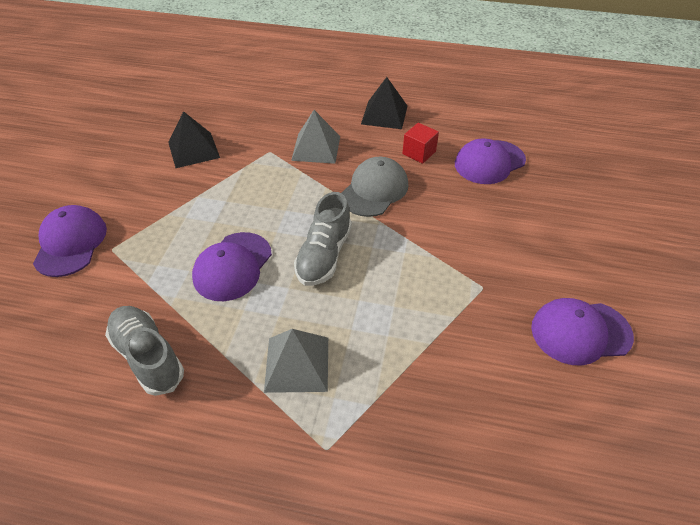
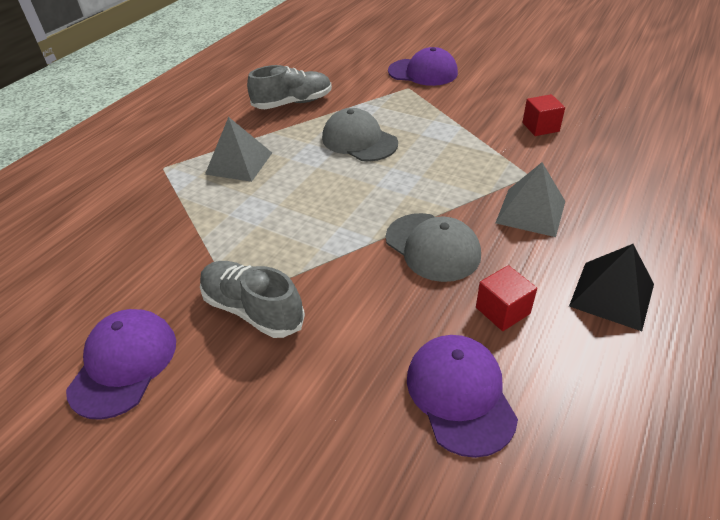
camera: 110 degrees right, 5 degrees down
black pyramid [168,111,220,168] -> red cube [522,94,565,136]
purple cap [192,232,272,301] -> grey cap [322,108,398,161]
grey shoe [294,192,352,286] -> grey shoe moved to [200,261,305,338]

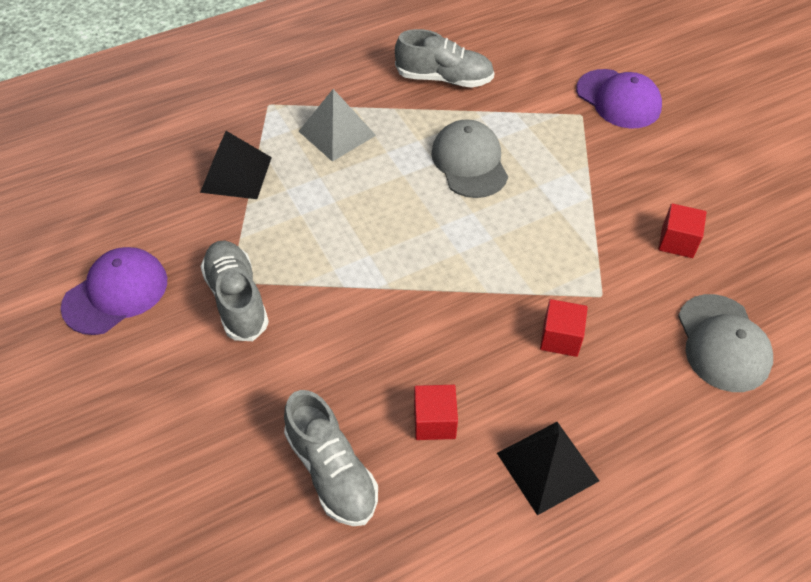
camera: 30 degrees right, 10 degrees up
grey cap [386,213,481,282] -> grey cap moved to [678,294,773,392]
purple cap [407,335,518,458] -> grey shoe [284,390,378,526]
grey pyramid [496,162,565,237] -> red cube [540,299,588,357]
none -> black pyramid [200,131,272,199]

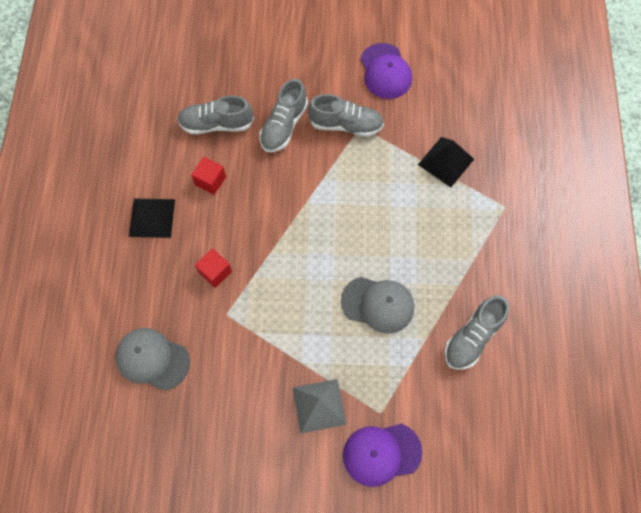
camera: 120 degrees right, 15 degrees up
grey pyramid [299,89,376,162] -> grey pyramid moved to [293,379,347,434]
red cube [658,203,707,258] -> none
none -> grey shoe [259,79,308,152]

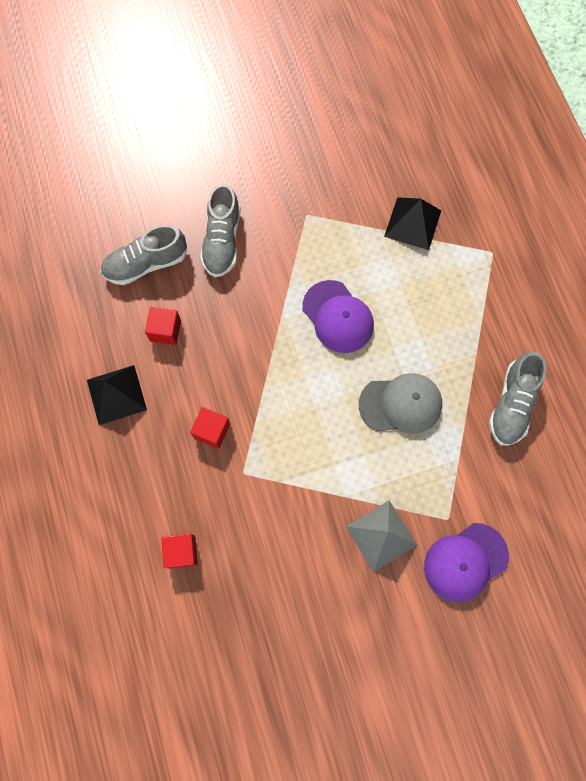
camera: 20 degrees left, 5 degrees up
grey cap [115,328,190,390] -> red cube [161,533,198,569]
grey shoe [308,94,384,137] -> none
purple cap [361,43,412,99] -> purple cap moved to [303,280,374,353]

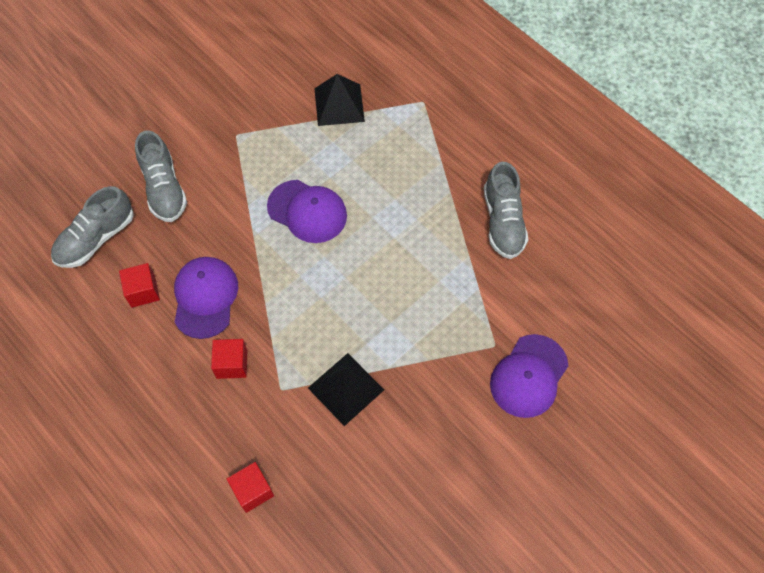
camera: 25 degrees left, 10 degrees down
black pyramid [87,365,147,425] -> black pyramid moved to [308,353,384,426]
grey pyramid [346,500,417,573] -> none
grey cap [359,373,442,434] -> none
none -> purple cap [174,257,238,339]

